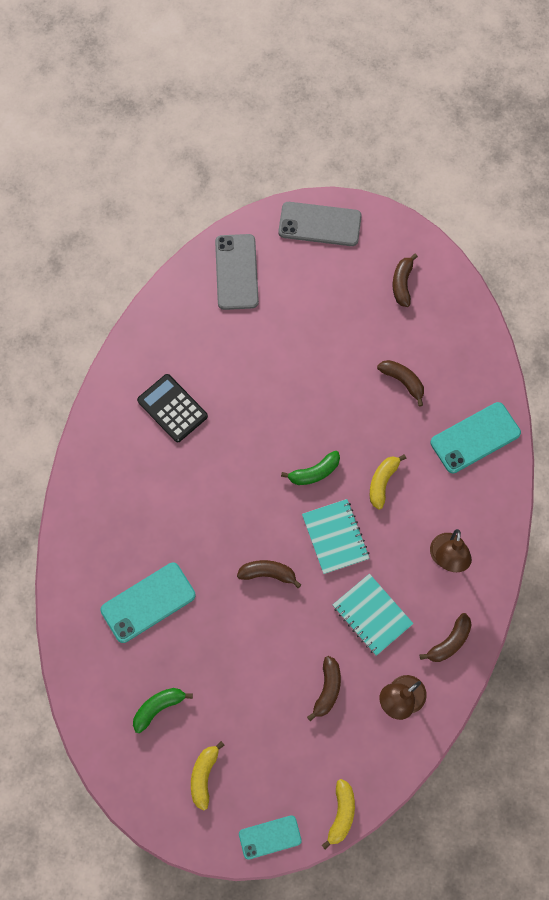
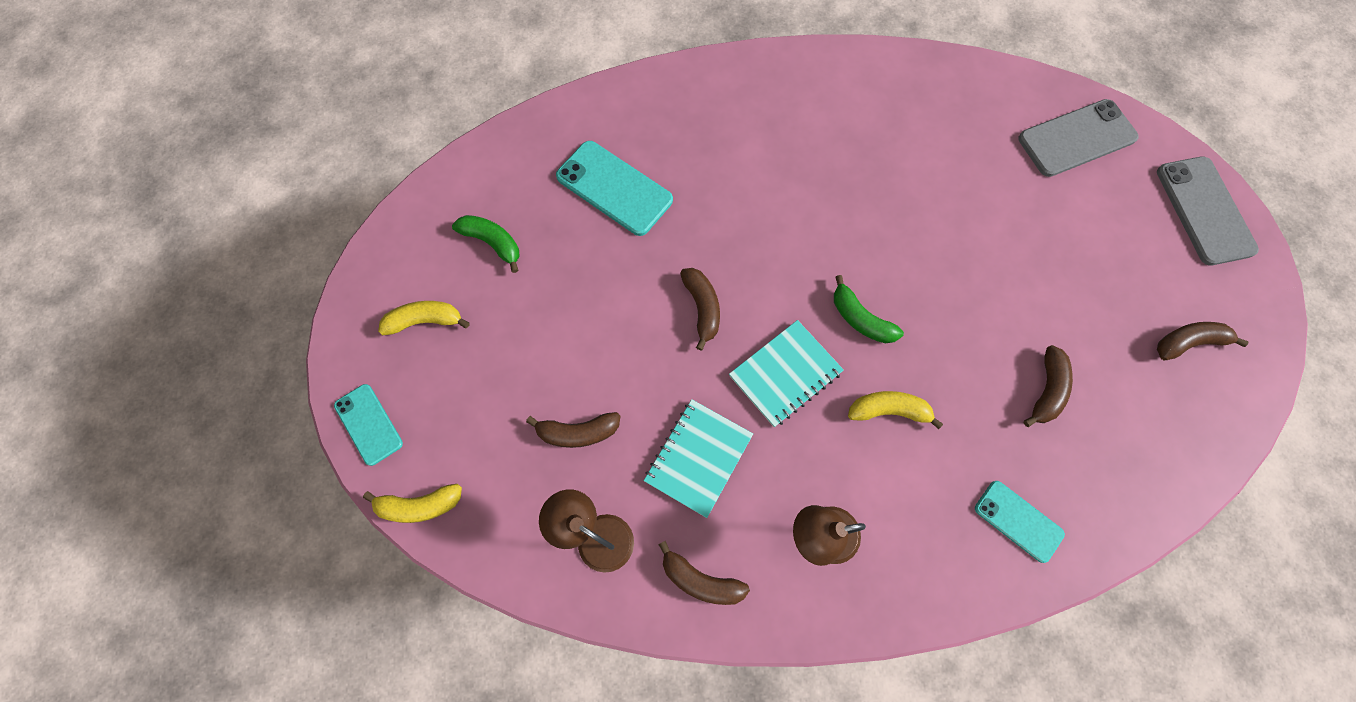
camera: 70 degrees right, 0 degrees up
black calculator [137,374,208,442] -> none
turquoise phone [430,402,521,473] -> turquoise phone [975,481,1065,563], size x0.62

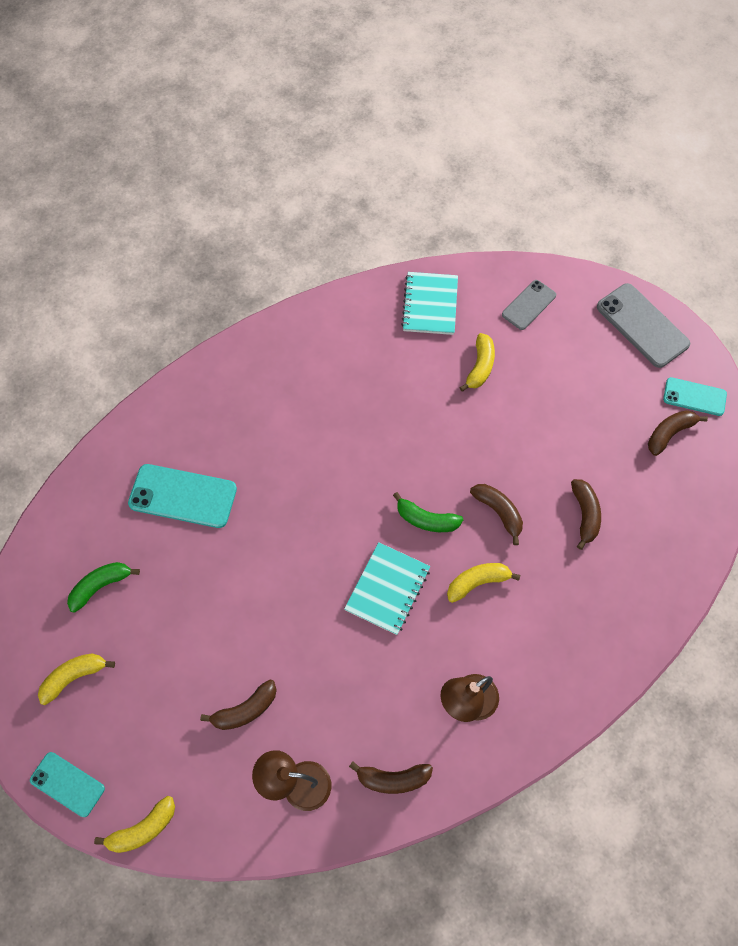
camera: 25 degrees left, 5 degrees down
green banana [452,215,519,273] -> green banana turned 45 degrees counterclockwise [67,562,140,613]
turquoise notebook [644,399,753,518] -> turquoise notebook moved to [401,272,458,335]
brown banana [680,268,720,351] -> brown banana moved to [470,484,523,545]
turquoise phone [975,481,1065,563] -> turquoise phone moved to [663,377,727,416]
grey phone [1018,99,1139,177] -> grey phone [502,280,556,330], size x0.62
none -> yellow banana [459,333,495,392]

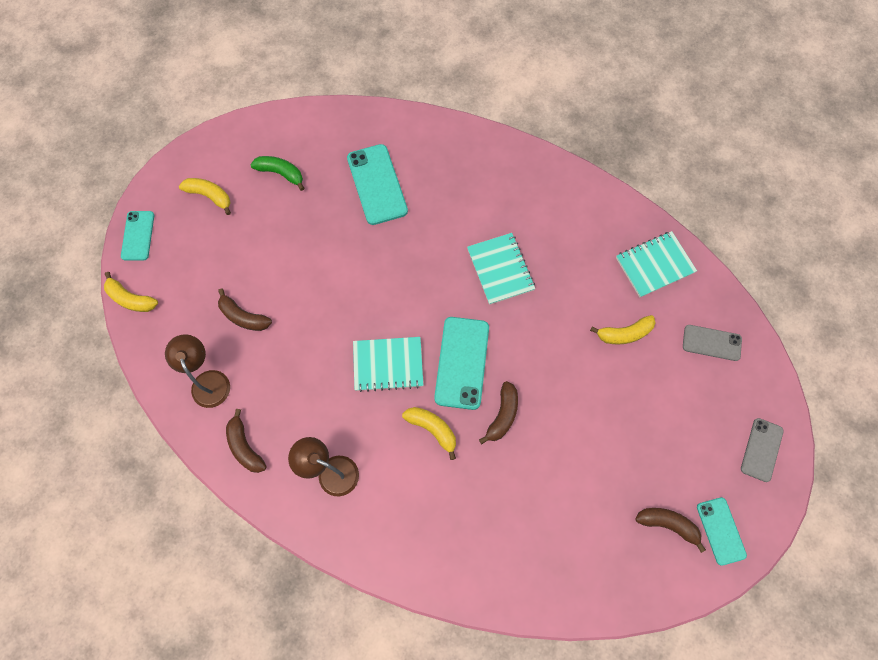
camera: 60 degrees right, 5 degrees up
green banana [393,492,463,532] -> turquoise phone [434,317,489,410]
brown banana [571,479,601,550] -> none
grey phone [597,283,690,368] -> grey phone [741,418,784,482], size x0.62
none -> turquoise notebook [467,233,535,305]

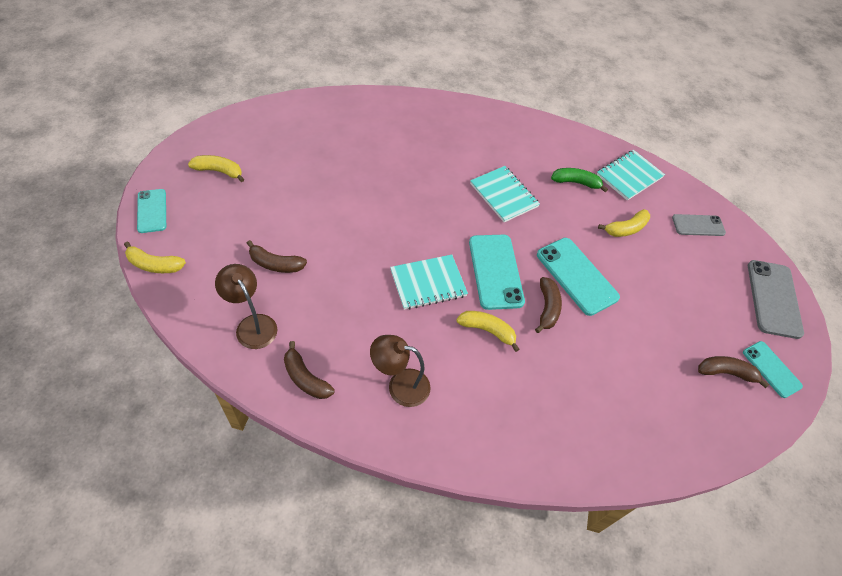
camera: 20 degrees left, 15 degrees down
green banana [250,156,304,191] -> green banana moved to [551,168,608,192]
turquoise phone [347,144,408,225] -> turquoise phone moved to [537,238,620,316]
grey phone [741,418,784,482] -> grey phone [748,260,804,339], size x1.61

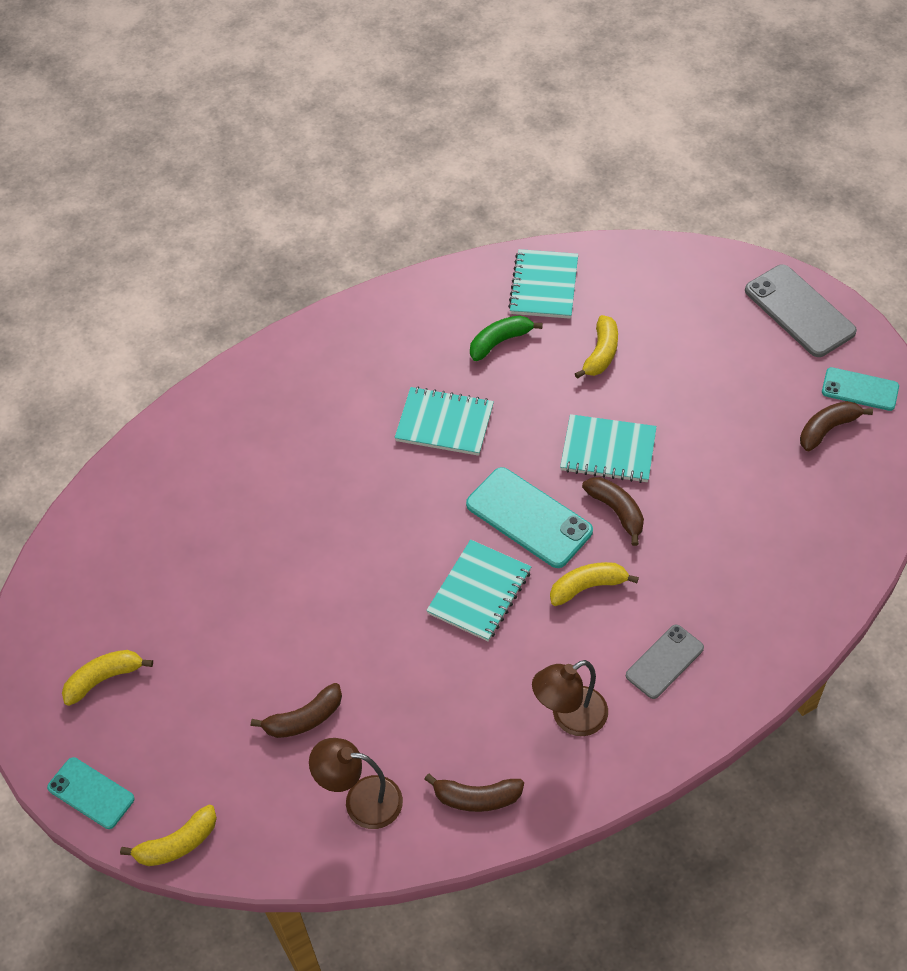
camera: 35 degrees left, 0 degrees up
turquoise phone [537,238,620,316] -> turquoise notebook [560,414,657,483]
grey phone [672,214,726,236] -> grey phone moved to [626,625,704,699]

